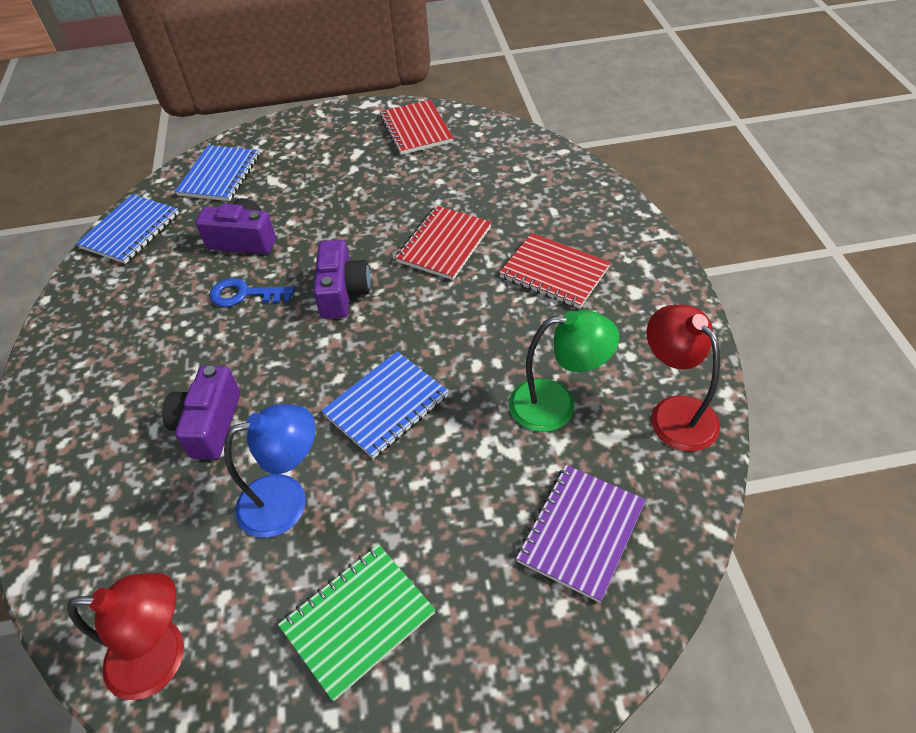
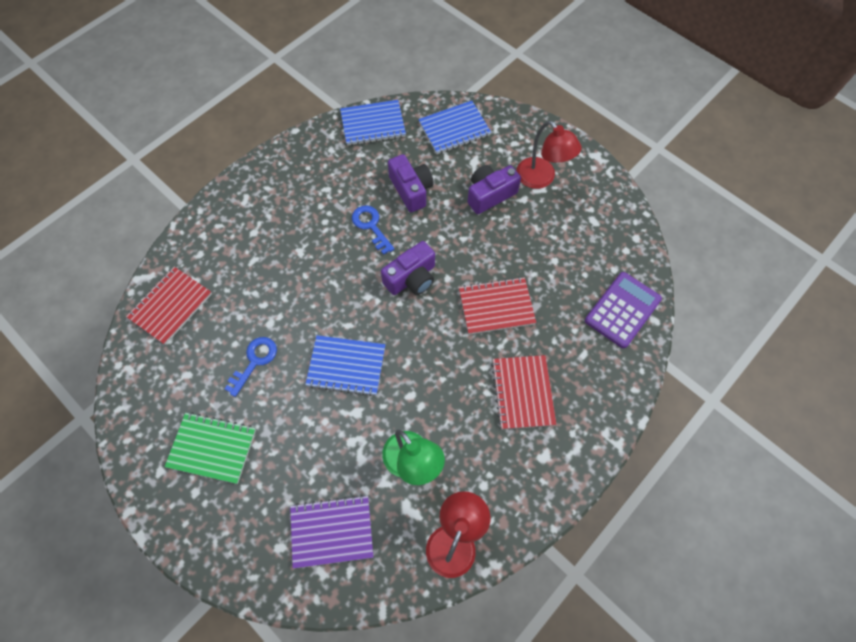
camera: 50 degrees right, 15 degrees up
red lamp [67,573,184,700] -> red lamp moved to [516,121,582,189]
purple camera [162,366,240,460] -> purple camera moved to [467,165,521,214]
blue lamp [224,404,316,538] -> blue key [225,337,277,397]
red notebook [380,100,453,155] -> red notebook moved to [126,267,212,345]
none -> purple calculator [585,272,662,348]

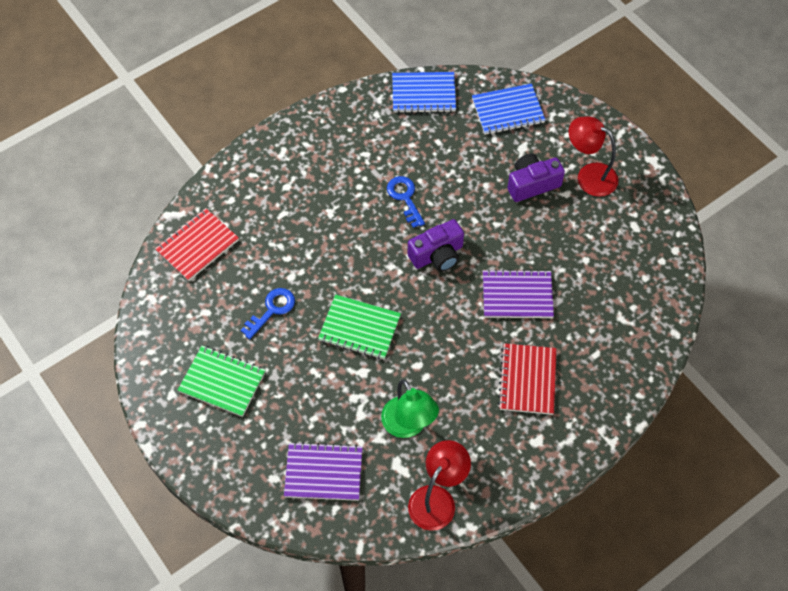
camera: 10 degrees right, 5 degrees down
blue notebook [305,335,385,396] -> green notebook [318,294,401,360]
purple camera [388,154,434,212] -> none
red notebook [459,277,536,335] -> purple notebook [483,269,554,318]
red lamp [516,121,582,189] -> red lamp turned 150 degrees clockwise [569,116,618,197]
purple calculator [585,272,662,348] -> none

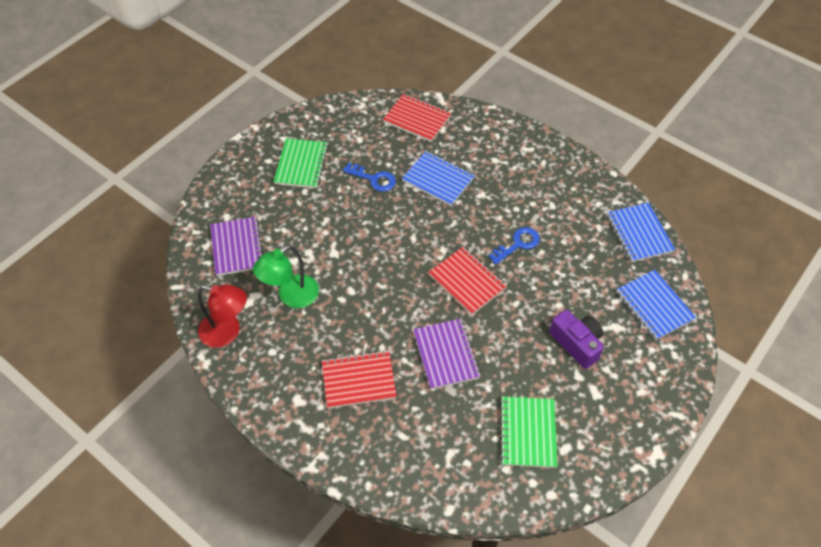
camera: 75 degrees right, 5 degrees down
green notebook [318,294,401,360] -> green notebook moved to [500,396,558,468]
purple camera [408,219,464,272] -> red notebook [428,247,507,315]
red lamp [569,116,618,197] -> none
none -> blue notebook [402,151,475,206]

